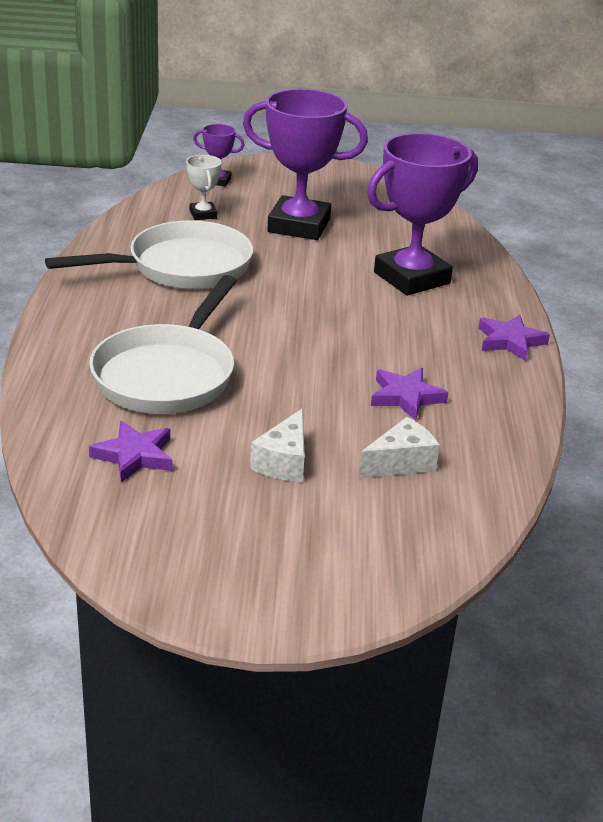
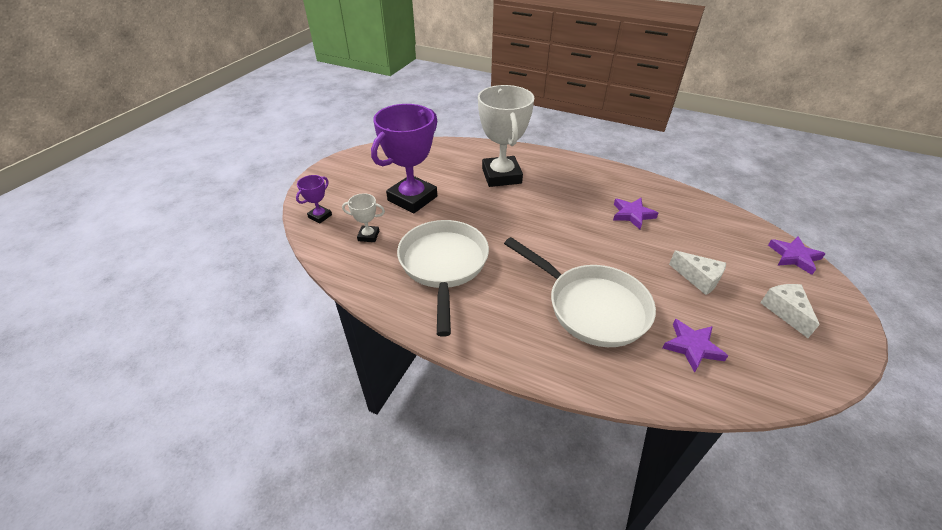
camera: 65 degrees left, 10 degrees up
white cheese [359,417,440,478] -> white cheese moved to [760,284,820,338]
purple trophy [367,133,478,295] -> white trophy [478,85,534,187]
purple star [478,314,550,361] -> purple star moved to [768,236,825,275]

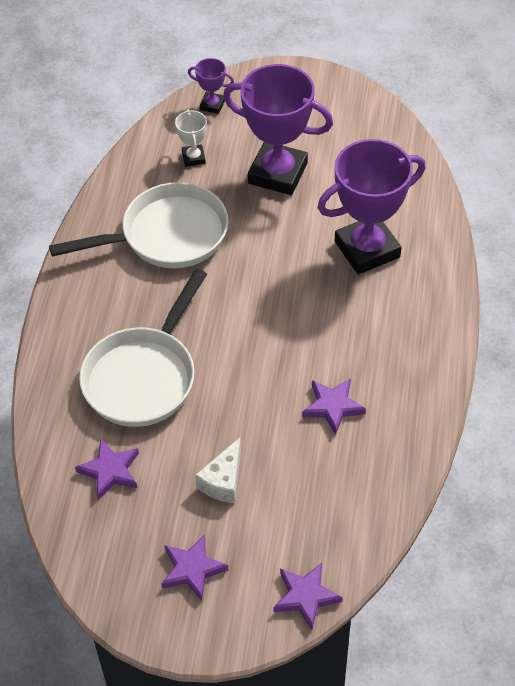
camera: 75 degrees right, 10 degrees up
white trophy [478,85,534,187] -> purple trophy [318,139,426,274]
white cheese [760,284,820,338] -> purple star [161,534,228,601]

